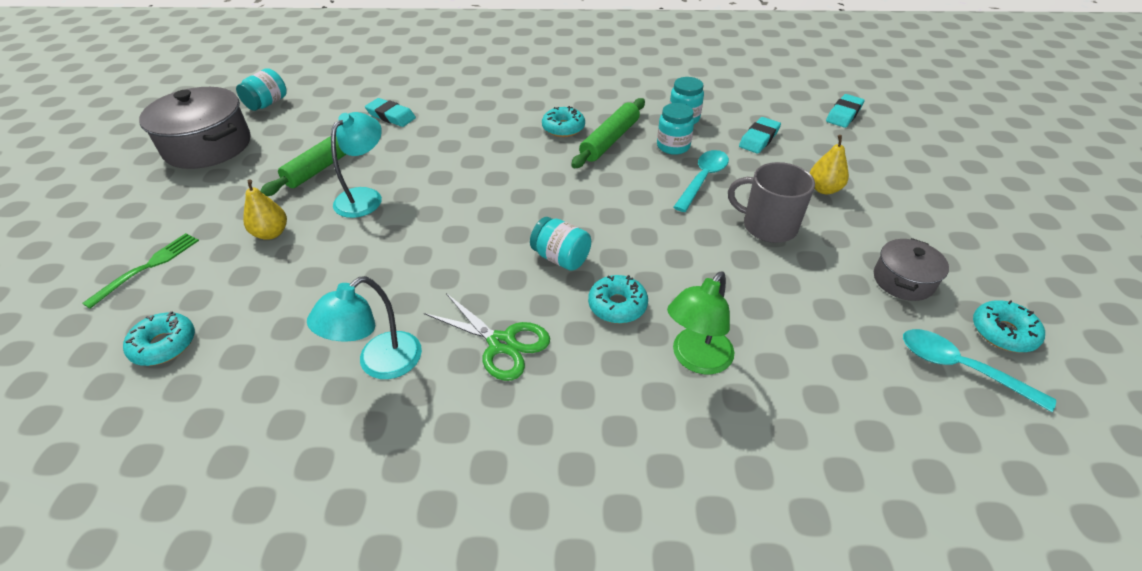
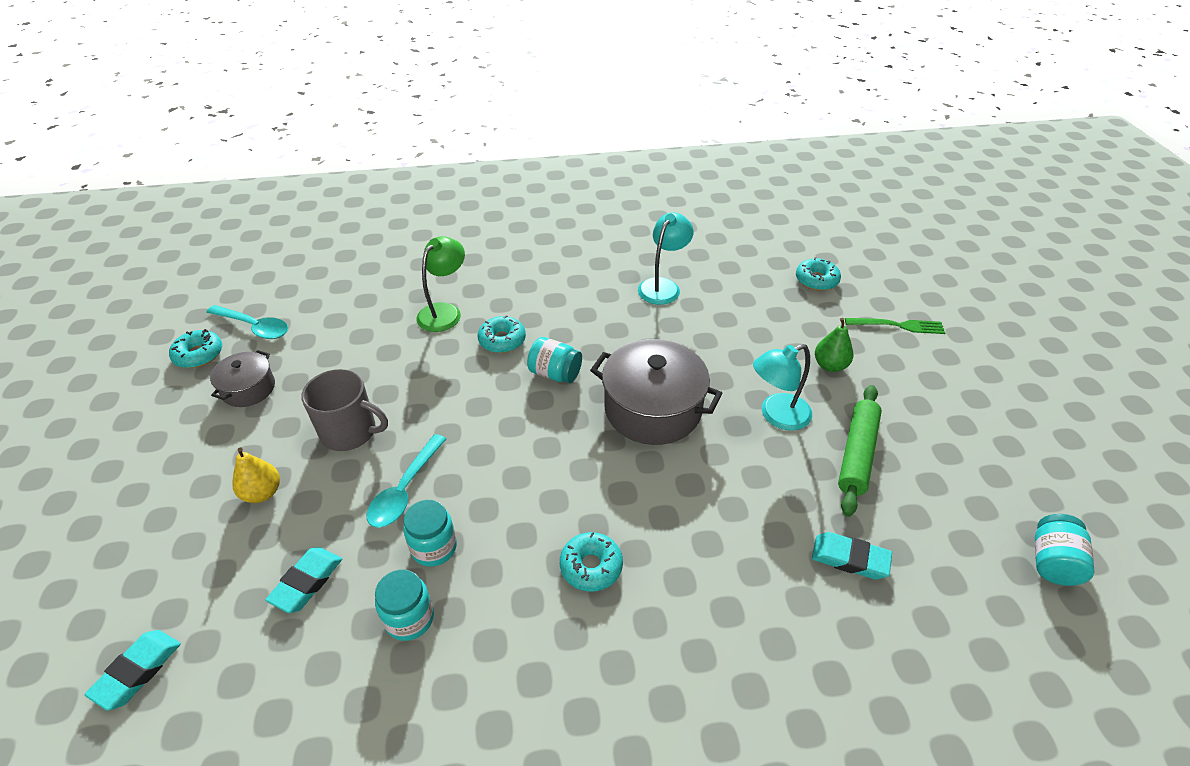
camera: 170 degrees right, 0 degrees up
green fork [82,233,199,309] -> green fork turned 105 degrees counterclockwise [845,318,945,334]
grey pot [139,87,251,169] -> grey pot moved to [590,339,723,445]
yellow pear [243,179,287,240] -> green pear [815,318,853,372]
turquoise lamp [331,112,382,218] -> turquoise lamp turned 45 degrees clockwise [753,344,812,431]
green scissors [424,293,550,381] -> none
green rolling pin [571,98,645,168] -> none

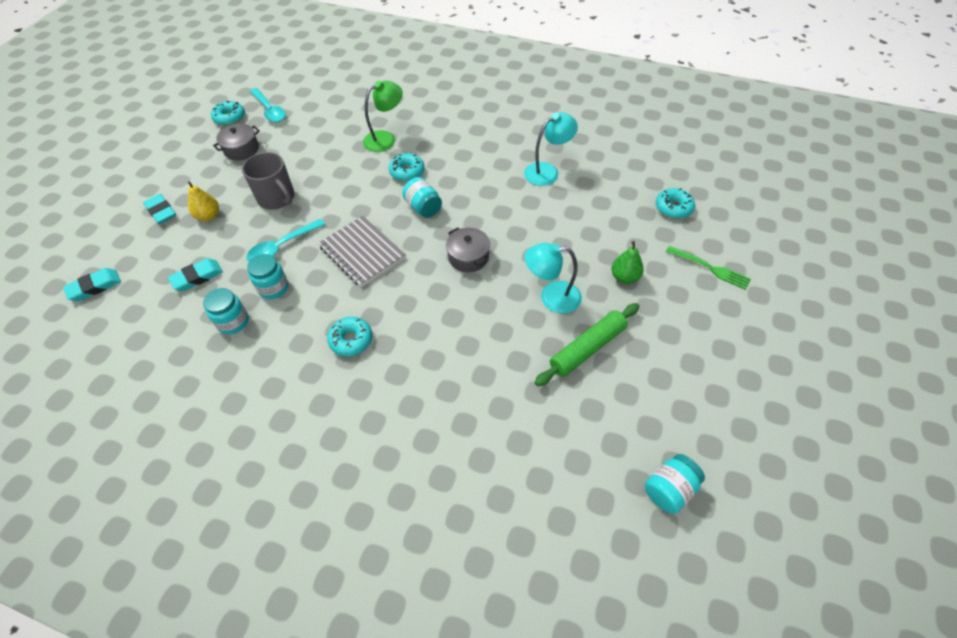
camera: 30 degrees right, 10 degrees up
grey pot [590,339,723,445] -> grey pot [446,227,490,272], size x0.55
turquoise eraser [812,532,892,579] -> turquoise eraser moved to [143,194,176,224]
none -> grey notebook [318,216,406,287]

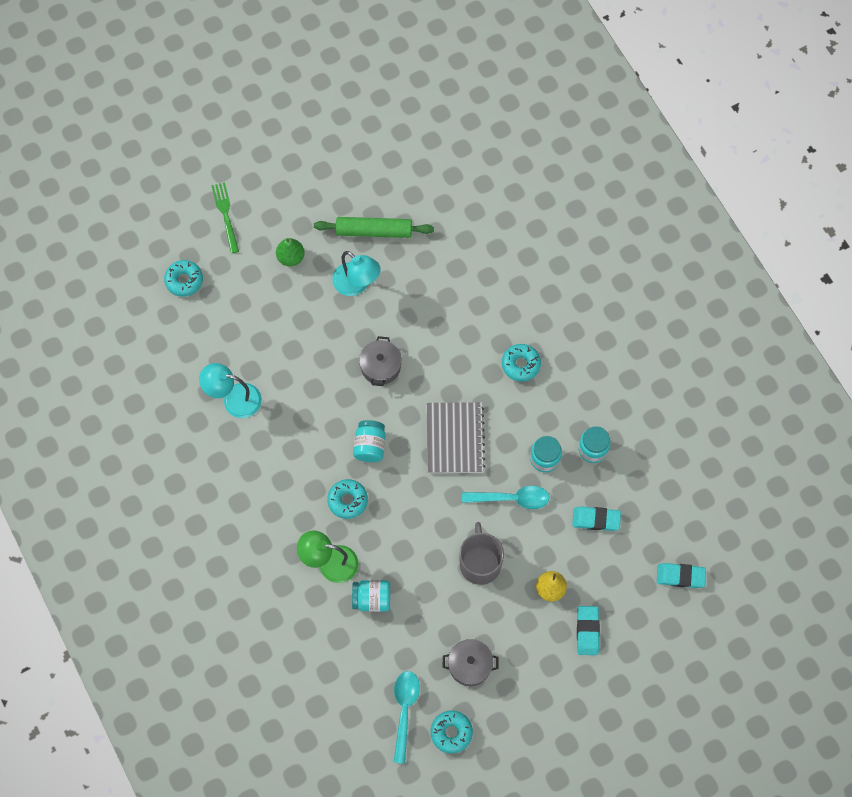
camera: 140 degrees left, 15 degrees up
turquoise jar [645,454,705,514] -> turquoise jar moved to [352,580,390,612]

